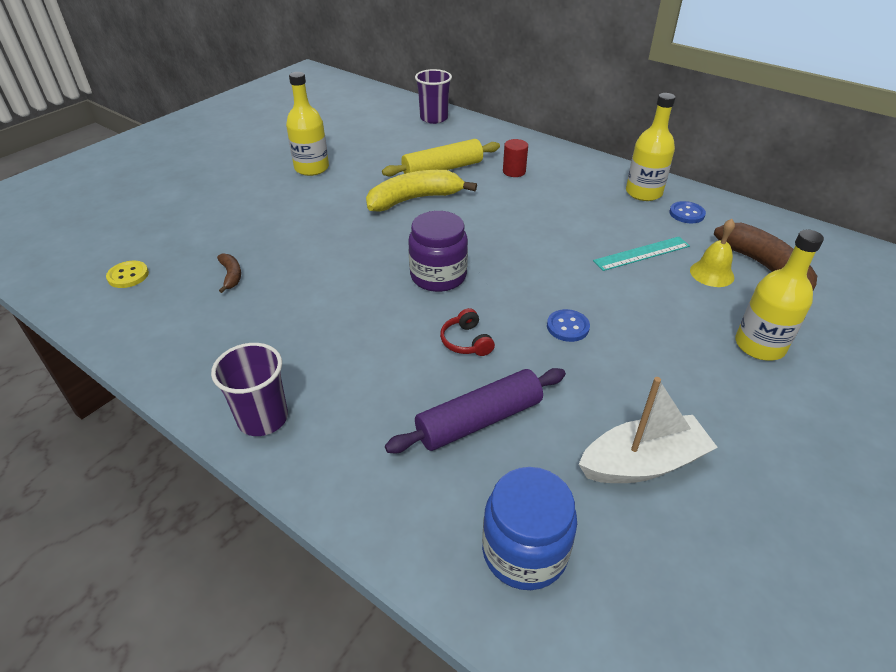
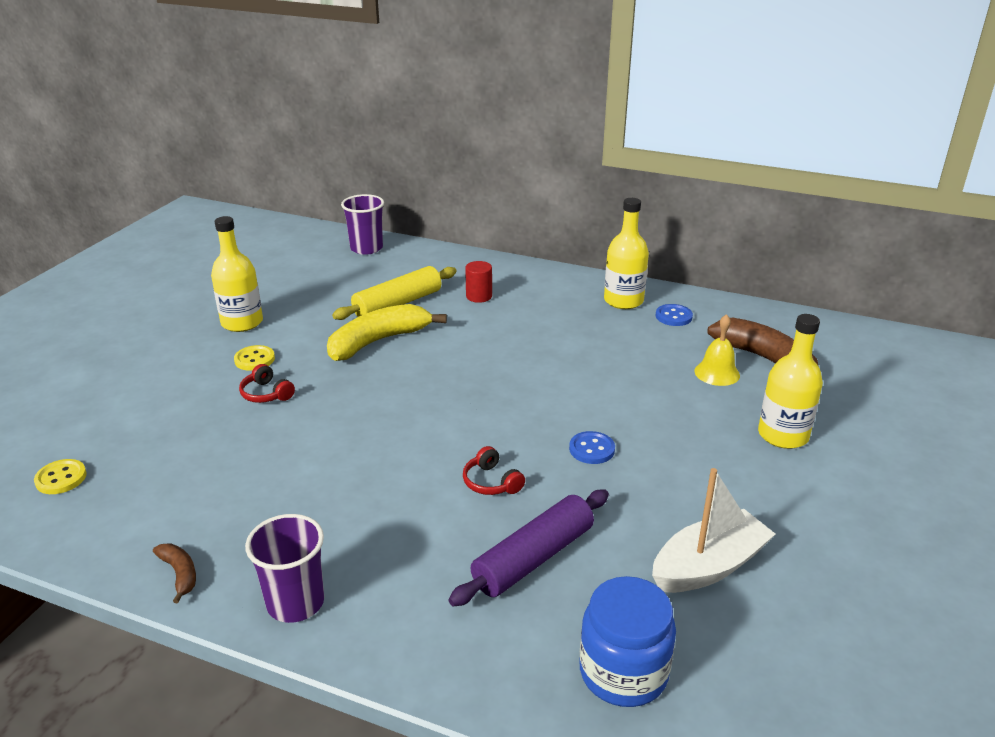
camera: 15 degrees left, 10 degrees down
brown banana [217,254,241,293] -> brown banana moved to [153,543,196,604]
purple jar [408,211,468,292] -> none
turquoise ruler [593,237,690,271] -> none
none -> yellow button [234,345,275,371]
none -> red headphones [239,364,295,403]

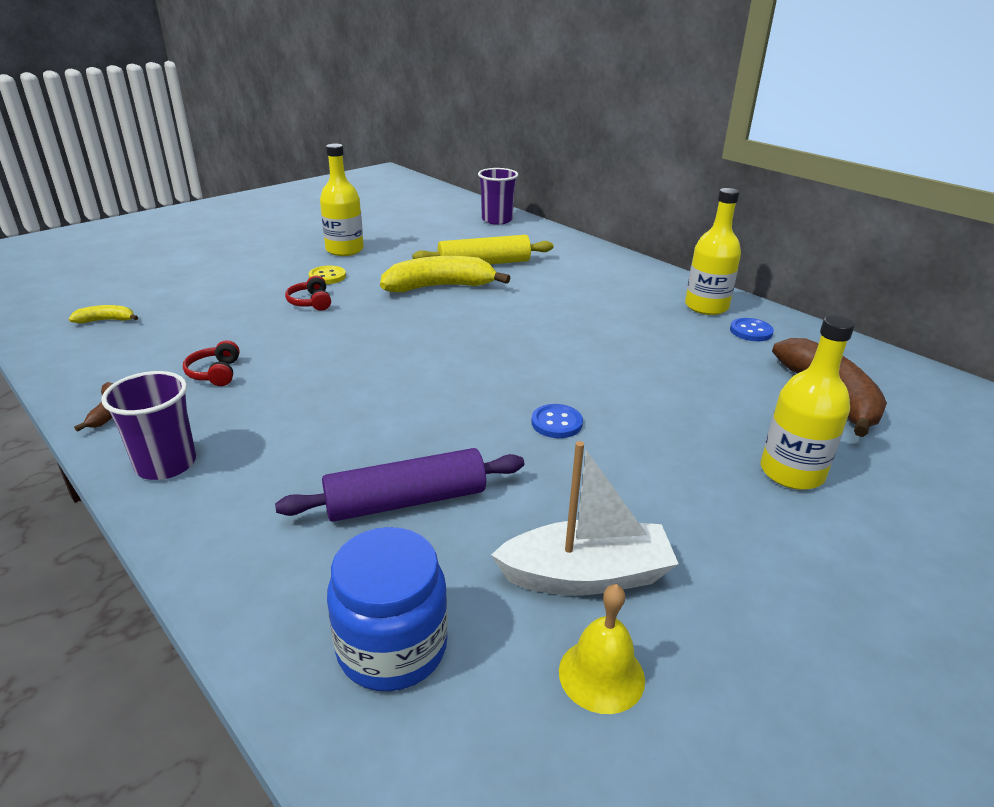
camera: 25 degrees right, 0 degrees up
yellow button [34,459,87,494] -> yellow banana [69,305,138,323]
red headphones [463,446,525,495] -> red headphones moved to [183,340,240,386]
red cylinder [465,261,492,303] -> none
yellow bell [694,314,740,386] -> yellow bell moved to [559,584,645,714]

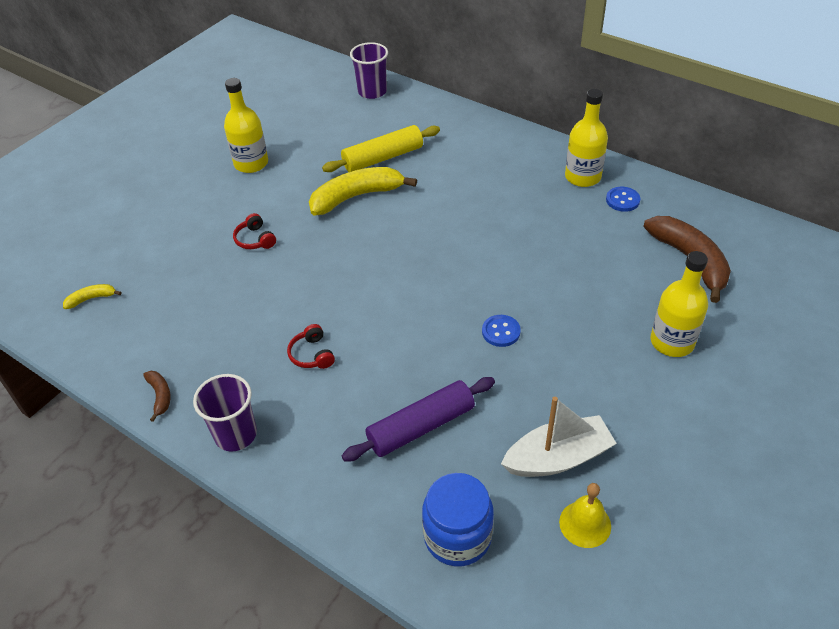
camera: 10 degrees left, 15 degrees up
red headphones [183,340,240,386] -> red headphones moved to [287,324,335,369]
yellow button [309,265,346,284] -> none

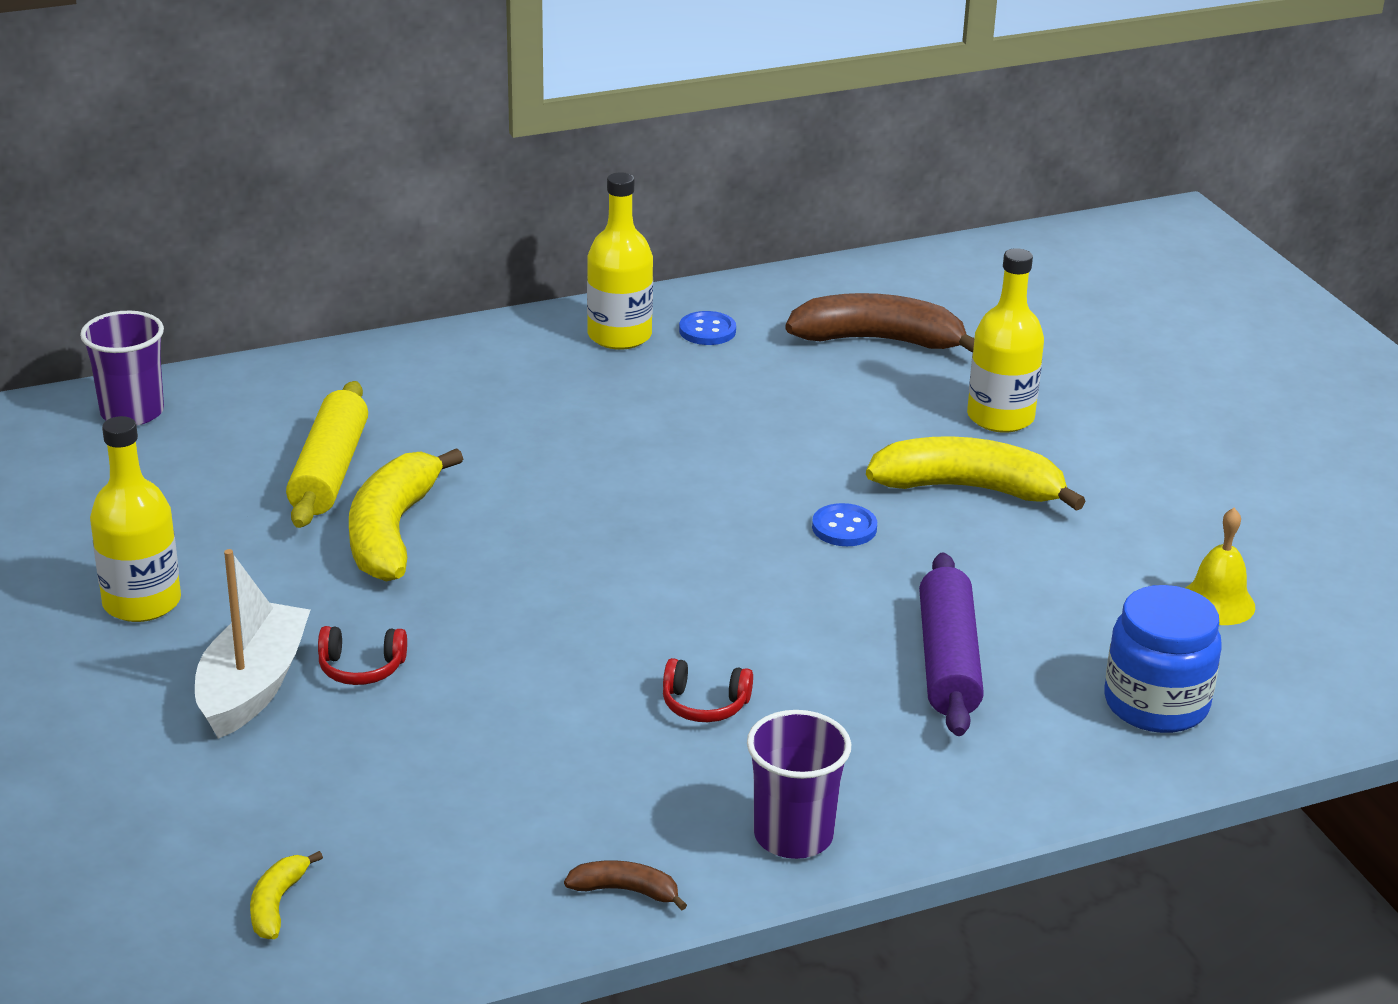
camera: 60 degrees left, 15 degrees down
white boat [501,397,617,477] -> white boat moved to [195,549,310,739]
none -> yellow banana [866,436,1086,511]

